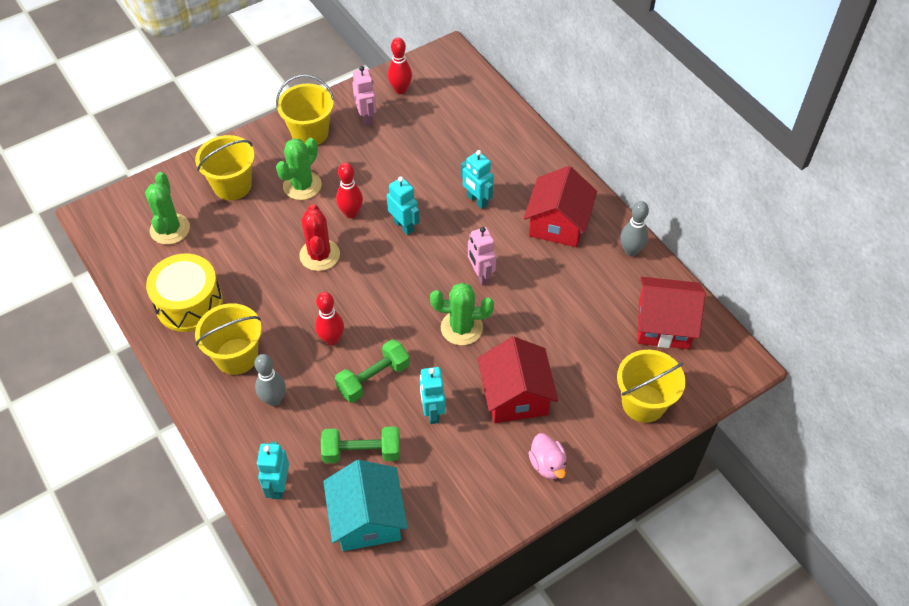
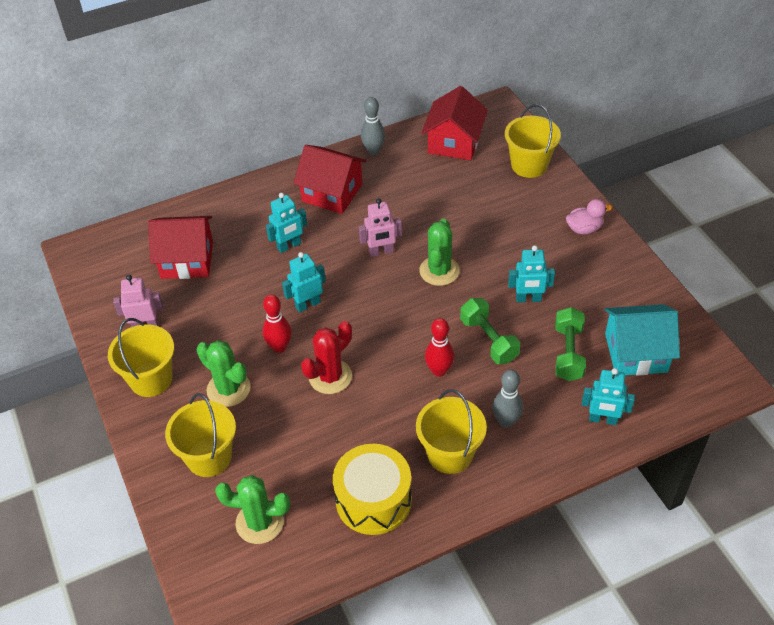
camera: 80 degrees left, 5 degrees down
red cactus [299,204,340,271] -> red cactus turned 45 degrees counterclockwise [301,321,352,394]
red bowling pin [388,38,412,94] -> none
red house [478,337,558,423] -> red house moved to [148,216,213,279]

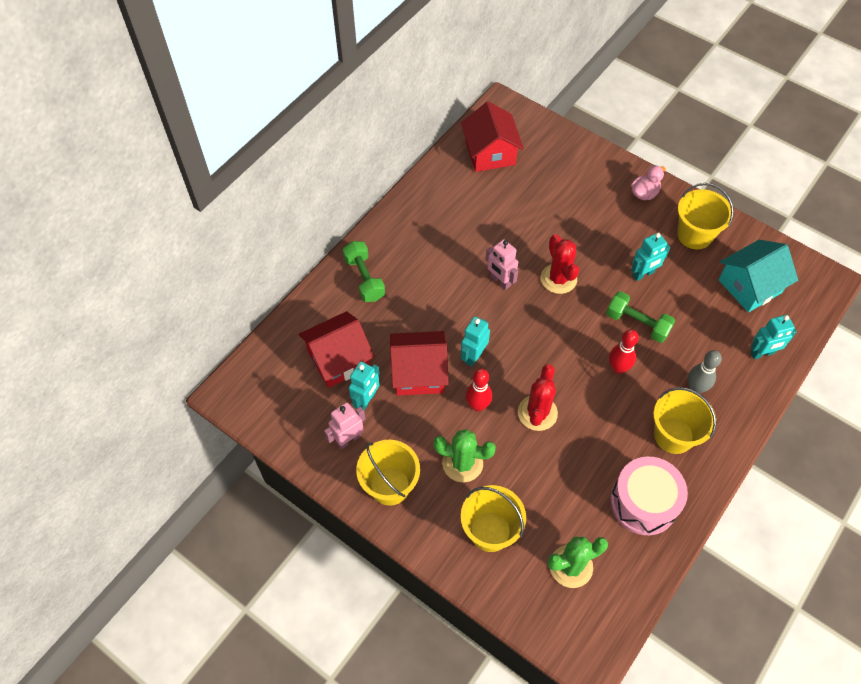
camera: 30 degrees left, 10 degrees up
turquoise robot [266,193,307,253] -> turquoise robot moved to [349,361,380,410]
red house [293,145,366,214] -> red house moved to [390,331,449,396]
yellow drum [333,444,412,535] -> pink drum [610,457,688,535]
pink robot [359,198,402,257] -> pink robot turned 90 degrees clockwise [486,239,518,290]
grey bowling pin [361,97,385,155] -> none
green cactus [419,219,460,286] -> red cactus [541,234,579,294]
yellow bucket [505,104,561,178] -> yellow bucket moved to [677,183,734,249]
green dumbbell [555,307,586,381] -> green dumbbell moved to [343,241,385,302]

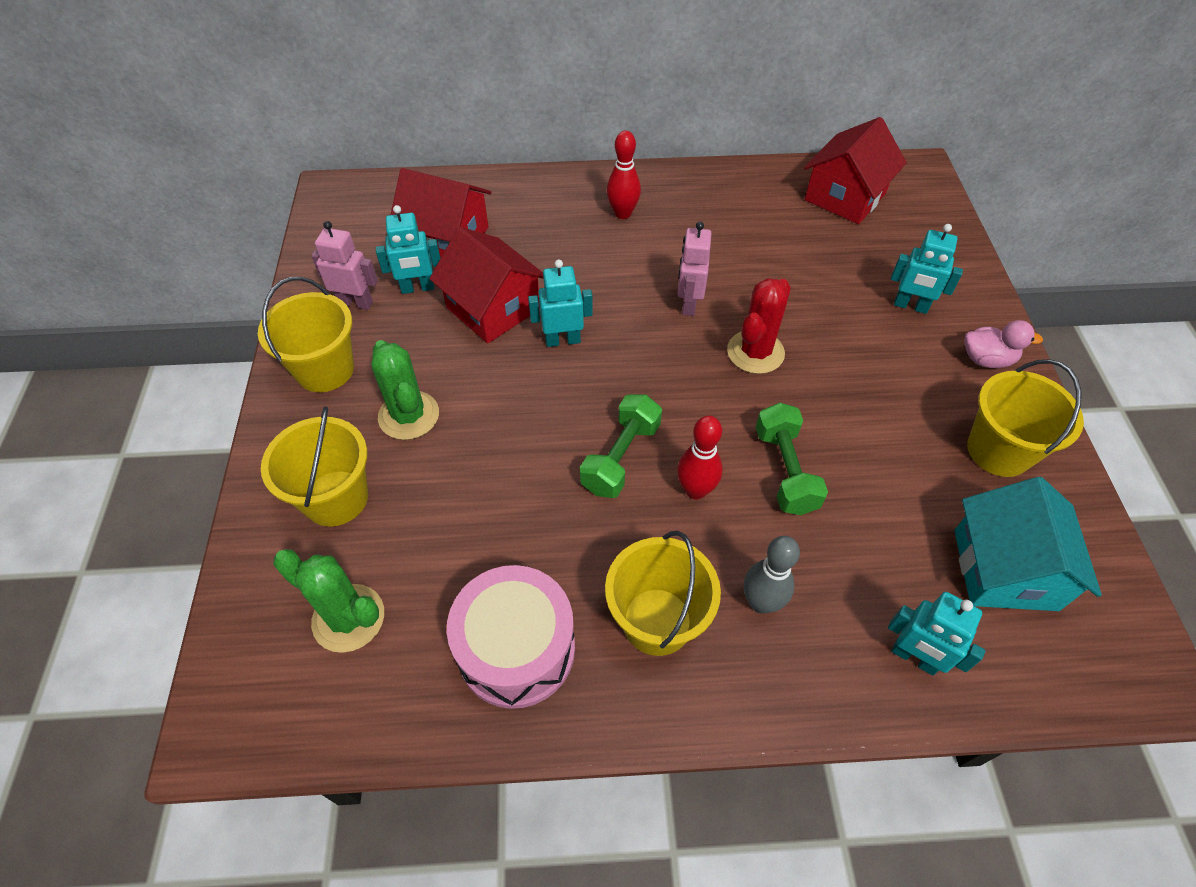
camera: 50 degrees right, 5 degrees down
green dumbbell [343,241,385,302] -> green dumbbell moved to [580,394,662,498]
red bowling pin [466,369,492,412] -> red bowling pin moved to [607,131,641,219]
red cactus [518,364,558,431] -> none
turquoise robot [631,233,670,281] -> turquoise robot moved to [891,224,963,314]
turquoise house [718,240,798,312] -> turquoise house turned 75 degrees clockwise [954,477,1102,611]

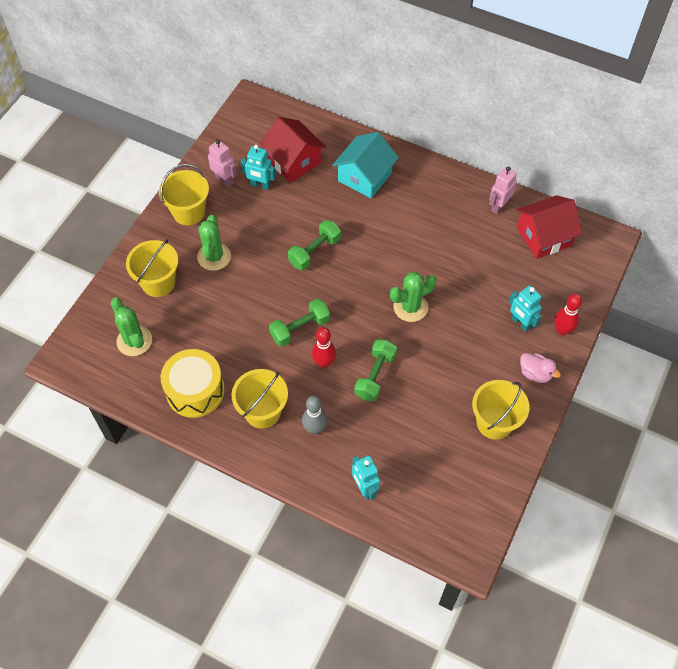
camera: 30 degrees right, 5 degrees up
red house [430,227,544,343] -> none
pink drum [447,565,575,709] -> yellow drum [161,349,225,418]
turquoise robot [528,260,593,347] -> green dumbbell [288,220,341,270]
red bowling pin [607,131,641,219] -> red bowling pin moved to [554,294,582,335]
pink robot [678,222,712,316] -> pink robot moved to [489,167,517,214]
red cactus [727,278,791,374] -> green cactus [390,272,437,322]
turquoise house [954,477,1102,611] -> turquoise house moved to [332,132,399,198]

